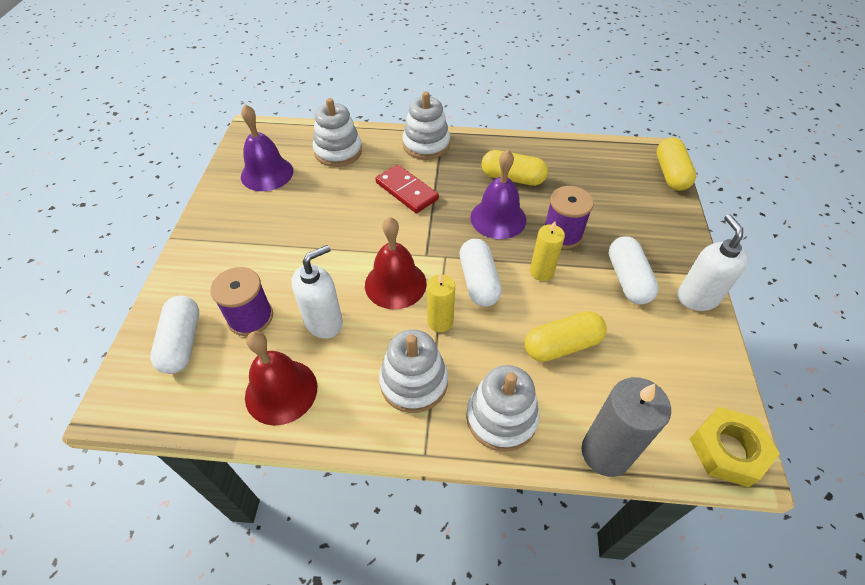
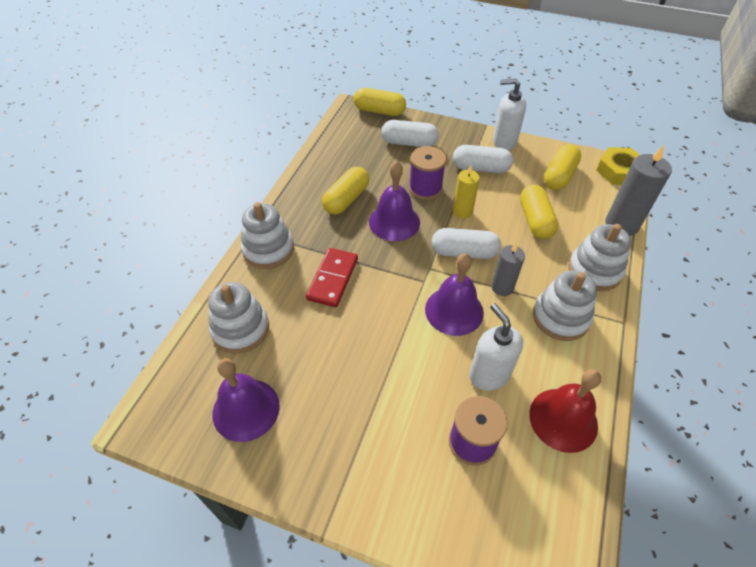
camera: 75 degrees left, 0 degrees up
white capsule [150,296,199,374] -> white capsule moved to [381,120,439,147]
red bell [365,217,427,309] -> purple bell [425,253,484,336]
red domino [375,165,439,213] -> red domino turned 45 degrees counterclockwise [306,248,358,307]
yellow candle [427,273,455,332] -> grey candle [491,243,525,296]
none -> yellow capsule [544,144,581,190]

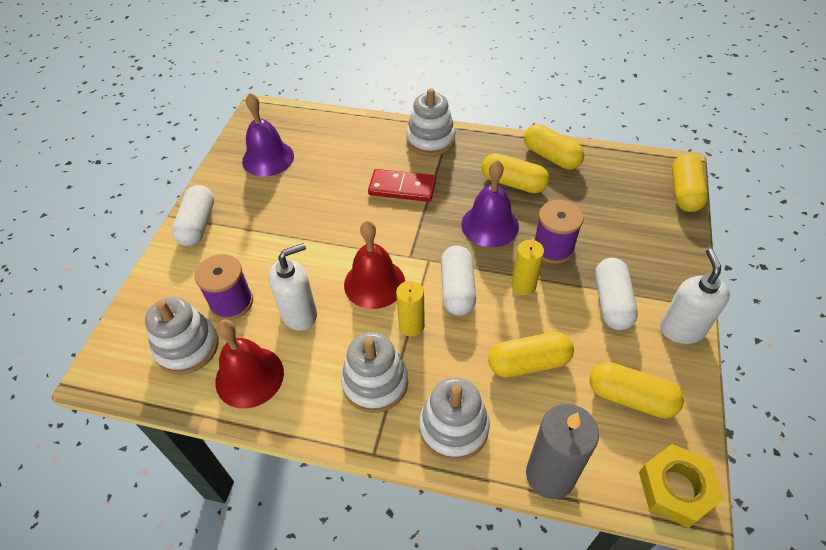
camera: 85 degrees right, 0 degrees up
white stacking toy [208,282,269,354] -> white stacking toy moved to [145,297,219,375]
white capsule [381,120,439,147] -> white capsule moved to [172,185,214,246]
purple bell [425,253,484,336] -> red bell [344,221,405,309]
grey candle [491,243,525,296] -> yellow candle [396,280,425,337]
none -> yellow capsule [524,124,584,170]

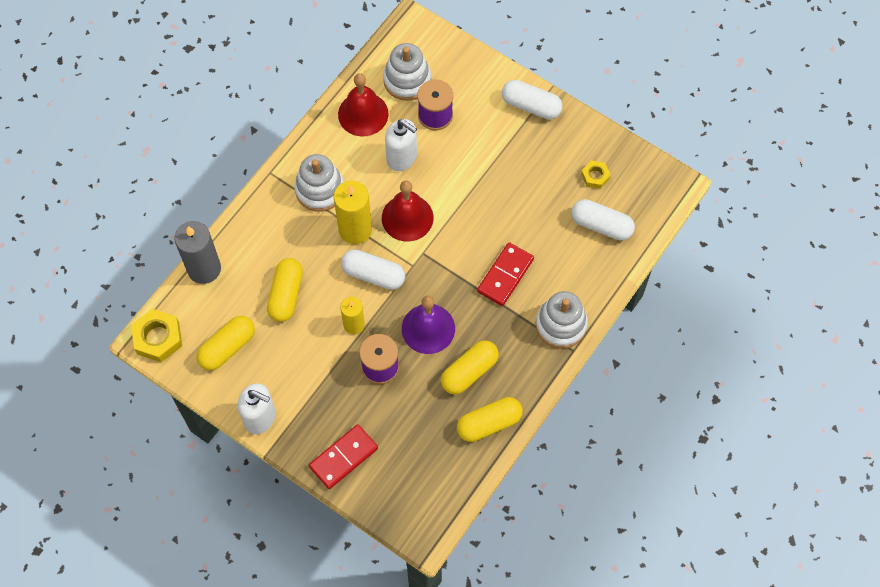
camera: 110 degrees right, 15 degrees up
purple bell [242,93,294,177] -> yellow nut [581,161,611,189]
white soap dispenser [268,243,317,331] -> white soap dispenser turned 45 degrees counterclockwise [385,119,417,171]
yellow candle [396,280,425,337] -> yellow candle [334,180,372,244], size x1.61
white stacking toy [419,377,490,461] -> none
white capsule [595,258,638,330] -> white capsule moved to [571,199,635,240]
yellow capsule [672,154,708,212] -> none
none -> red domino [309,424,378,489]

